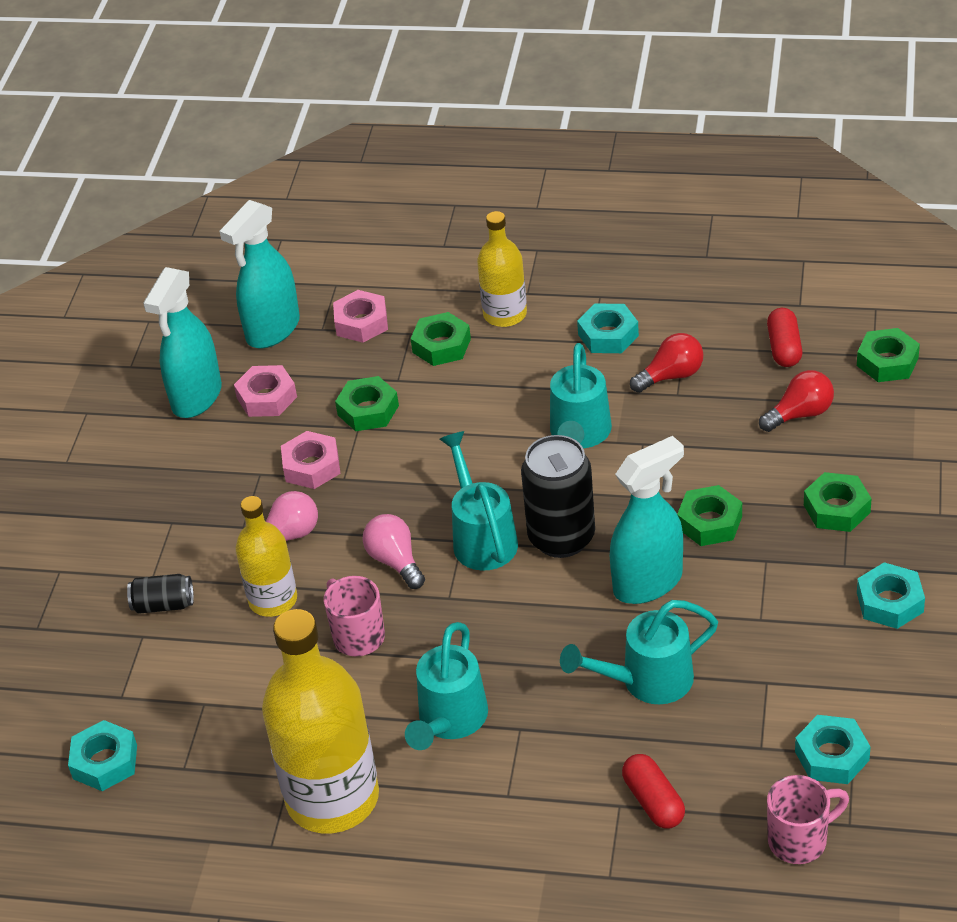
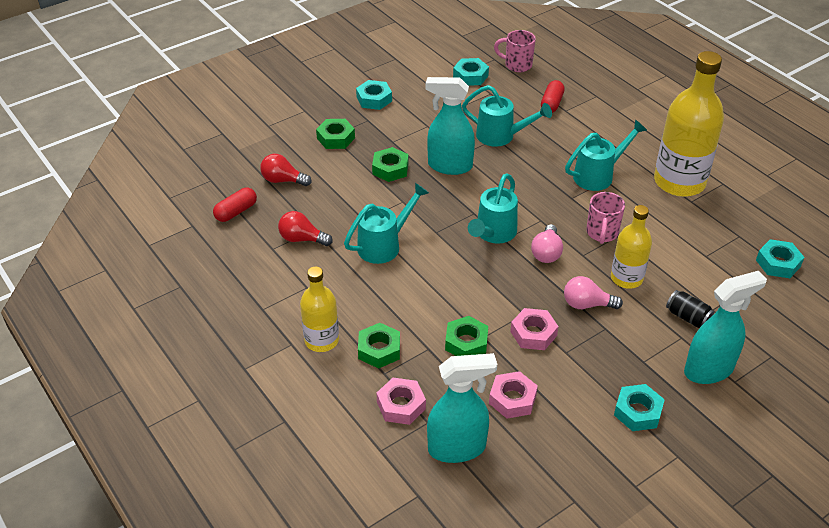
camera: 140 degrees left, 0 degrees up
turquoise spray bottle [143,267,222,418] -> turquoise spray bottle moved to [684,271,767,384]
black can [521,435,595,558] -> none
turquoise nut [577,304,639,353] -> turquoise nut moved to [614,384,665,431]
green nut [857,328,920,382] -> none

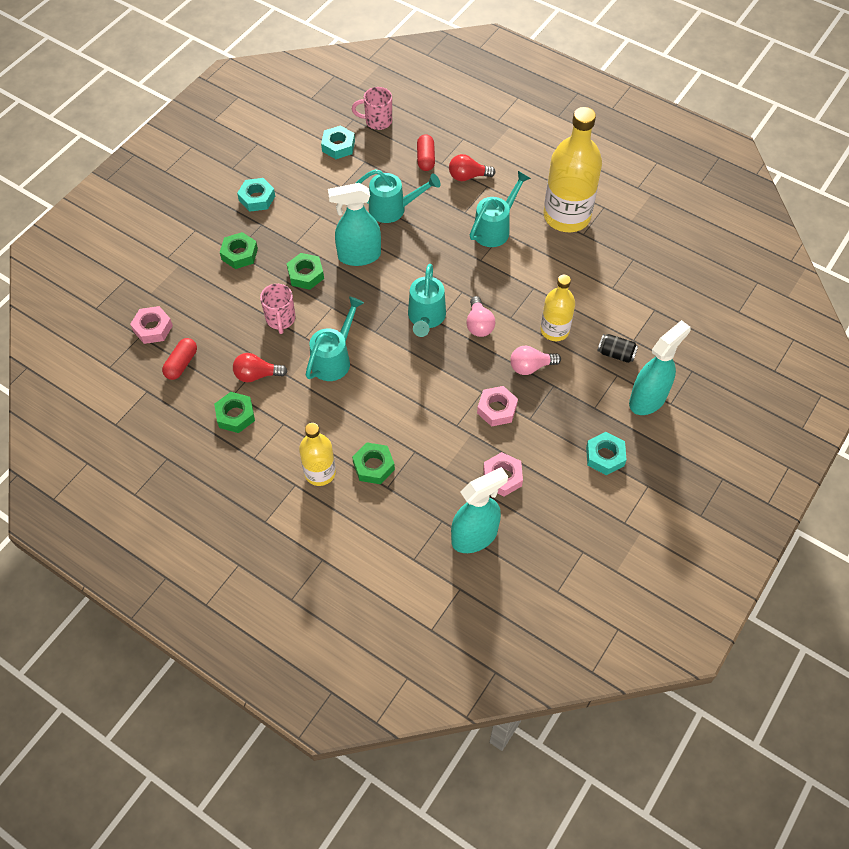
camera: 20 degrees left, 15 degrees up
red light bulb [260,154,311,186] -> red light bulb moved to [449,154,496,181]
pink nut [377,378,426,425] -> pink nut moved to [130,306,173,344]
green nut [445,316,488,356] -> green nut moved to [214,392,255,433]
pink mug [586,192,625,244] -> pink mug moved to [260,284,295,334]
turquoise nut [756,239,804,278] -> none

